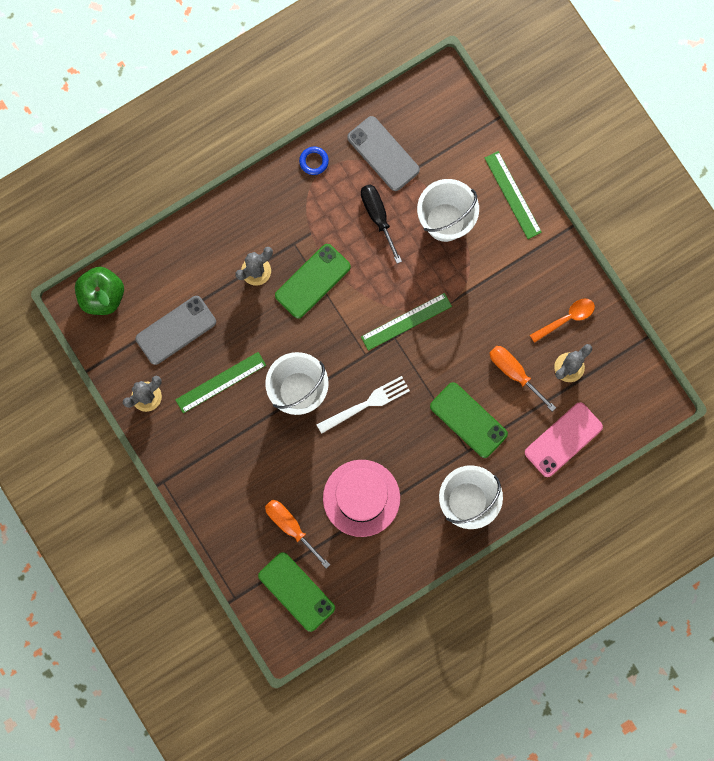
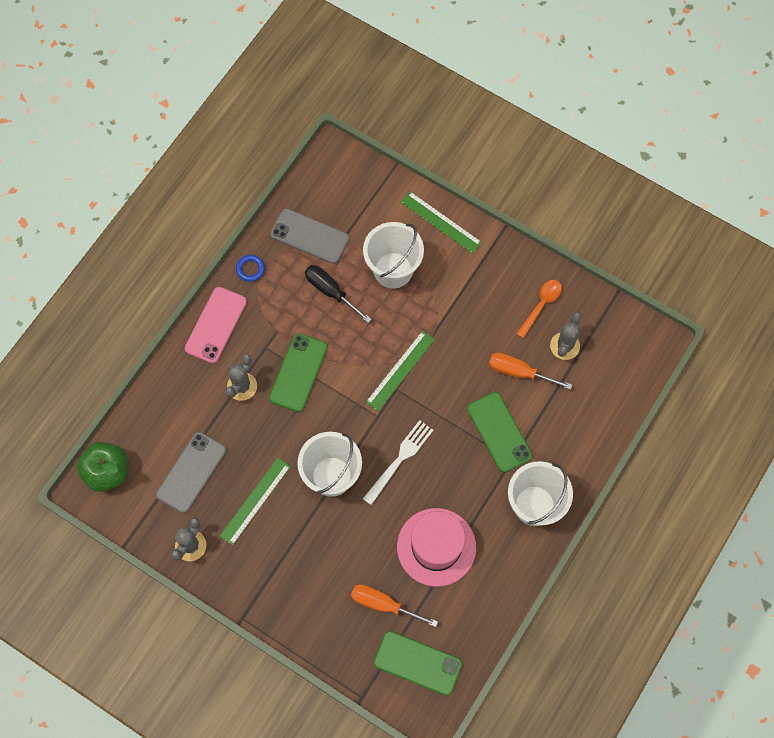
camera: 25 degrees left, 10 degrees down
green phone [430,382,508,458] -> green phone turned 45 degrees clockwise [467,392,532,473]
pink phone [525,402,603,477] -> pink phone moved to [185,287,247,363]

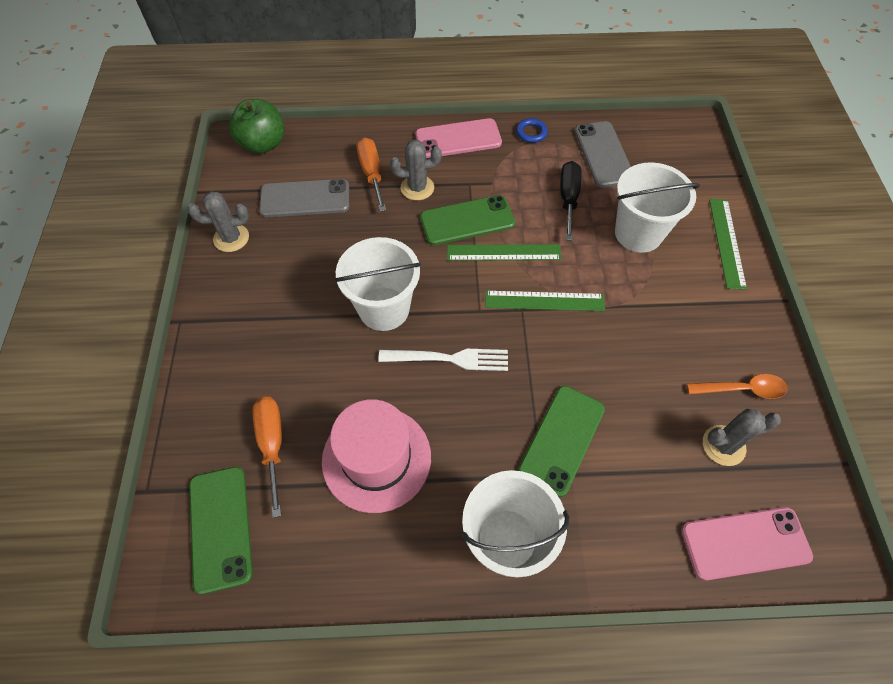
camera: 55 degrees right, 10 degrees down
green ruler [220,458,291,545] -> green ruler moved to [447,244,562,261]
orange screwdriver [489,353,572,390] -> orange screwdriver moved to [356,137,387,212]
none -> pink phone [681,507,813,581]

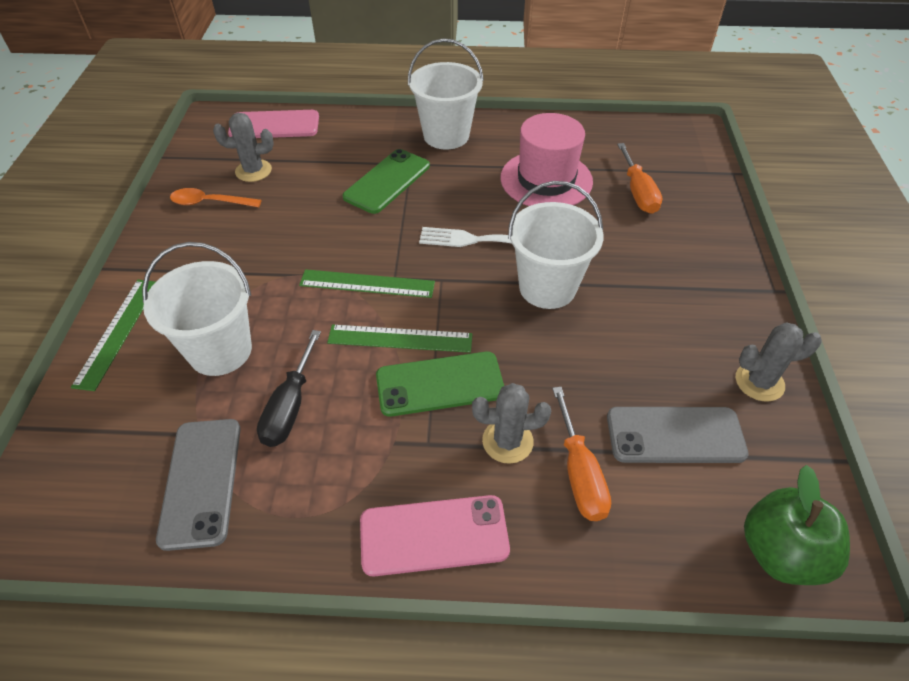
camera: 175 degrees left, 10 degrees down
green phone [189,467,253,594] -> none
blue ring [516,118,548,143] -> none

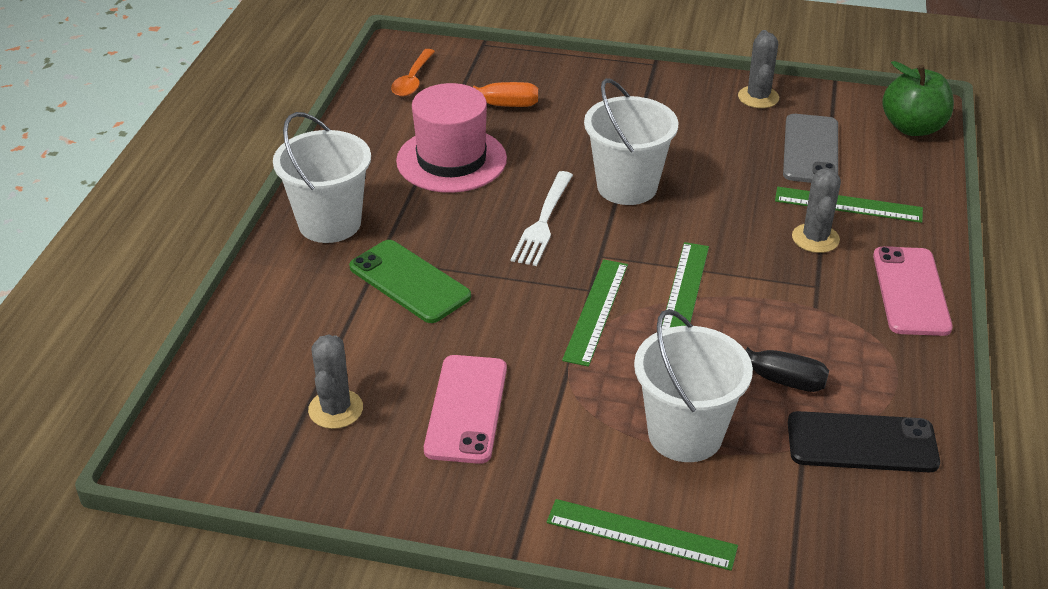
camera: 80 degrees left, 10 degrees down
grey phone [156,419,241,551] -> black phone [788,411,940,472]
orange spoon [170,188,261,207] -> orange spoon moved to [391,49,435,96]
pink phone [228,110,319,138] -> pink phone moved to [424,355,507,464]
green phone [376,352,504,417] -> none
orange screwdriver [552,387,611,521] -> green ruler [775,187,923,223]

